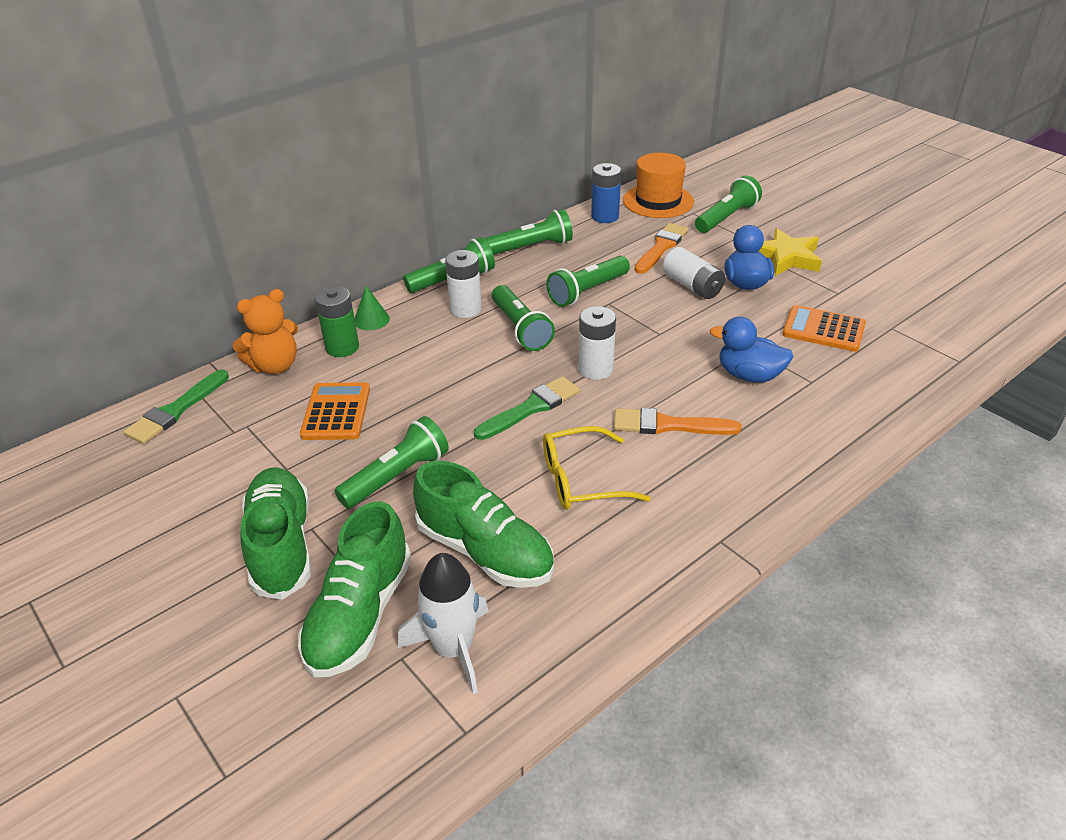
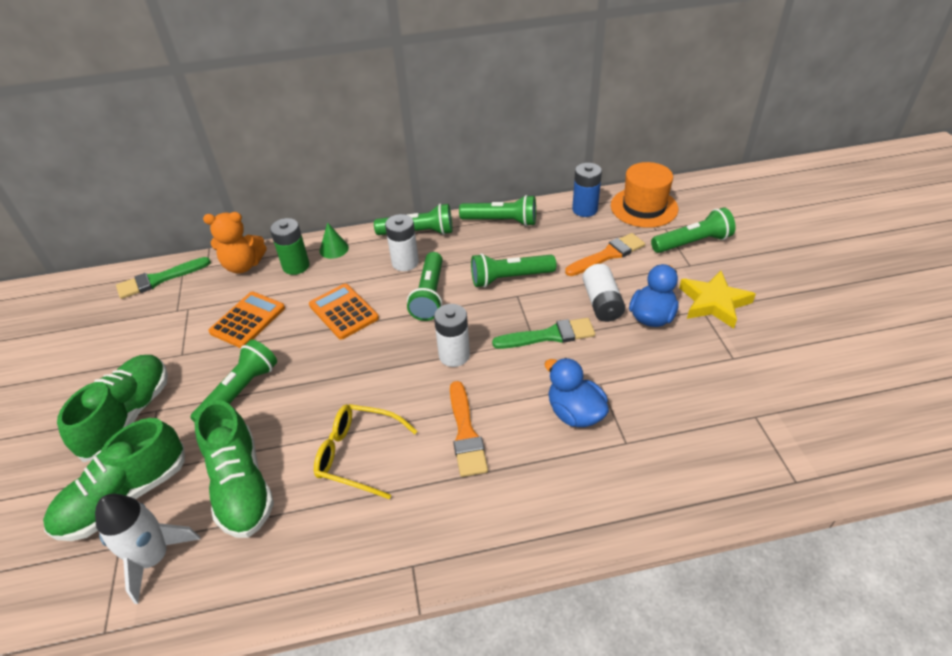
camera: 30 degrees right, 5 degrees up
green flashlight [335,416,449,509] -> green flashlight turned 45 degrees counterclockwise [190,340,277,423]
green brush [474,376,580,440] -> green brush moved to [492,318,595,349]
orange brush [614,408,741,435] -> orange brush turned 135 degrees counterclockwise [450,381,488,477]
orange calculator [782,305,866,352] -> orange calculator moved to [309,284,379,340]

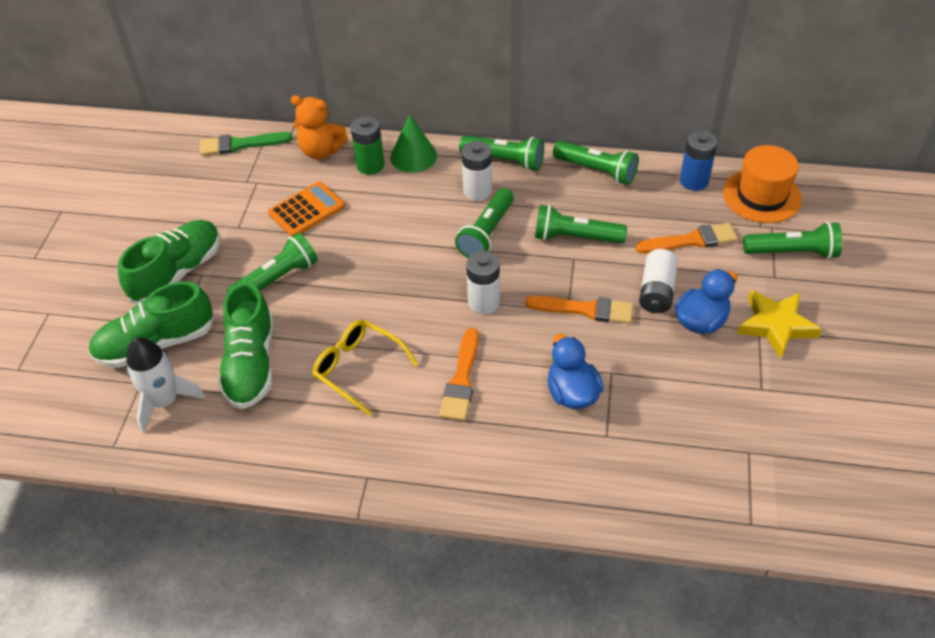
camera: 20 degrees right, 5 degrees up
orange calculator [309,284,379,340] -> none
green cone [320,222,349,259] -> green cone [390,114,437,173], size x1.52
green brush [492,318,595,349] -> orange brush [525,296,633,324]

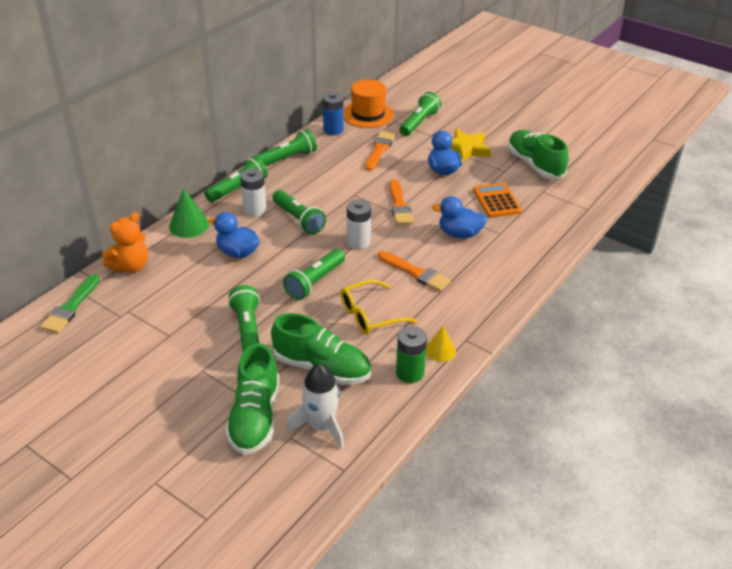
camera: 65 degrees left, 10 degrees down
green shoe [118,220,220,304] -> green shoe moved to [508,130,569,179]
orange calculator [268,182,345,237] -> orange calculator moved to [473,183,522,218]
green battery [351,116,385,175] -> green battery moved to [396,326,427,383]
orange brush [525,296,633,324] -> orange brush turned 135 degrees clockwise [390,179,414,225]
green flashlight [535,205,627,244] -> green flashlight moved to [283,249,345,300]
white battery [639,249,678,313] -> none
none -> blue duck [209,212,260,258]
none -> yellow cone [426,326,456,362]

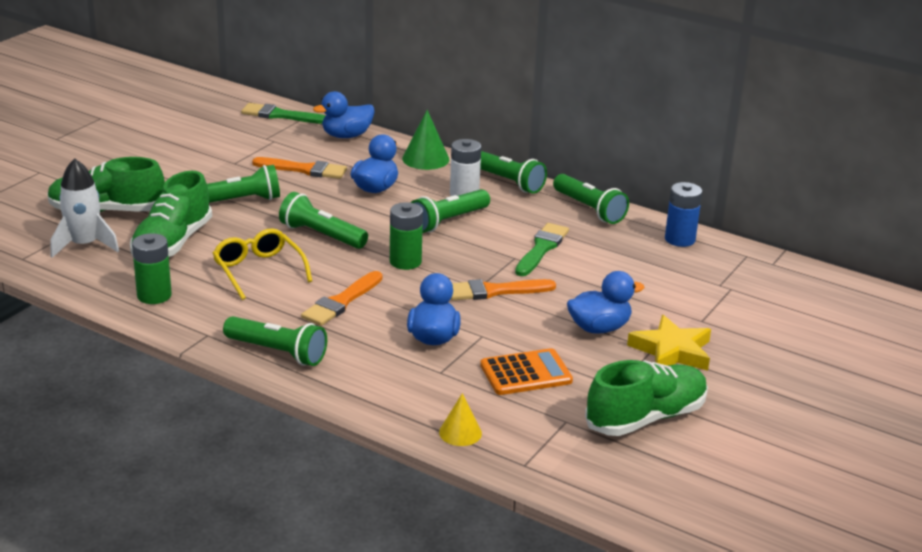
camera: 85 degrees right, 10 degrees down
orange teddy bear [102,212,148,273] -> blue duck [313,91,375,138]
orange hat [343,80,394,128] -> none
white battery [347,199,371,249] -> green battery [390,202,423,270]
orange brush [365,131,395,171] -> orange brush moved to [252,157,347,179]
green flashlight [399,92,441,136] -> green flashlight moved to [223,316,327,366]
yellow cone [426,326,456,362] -> yellow cone moved to [439,393,482,446]
none -> green brush [515,223,569,276]

